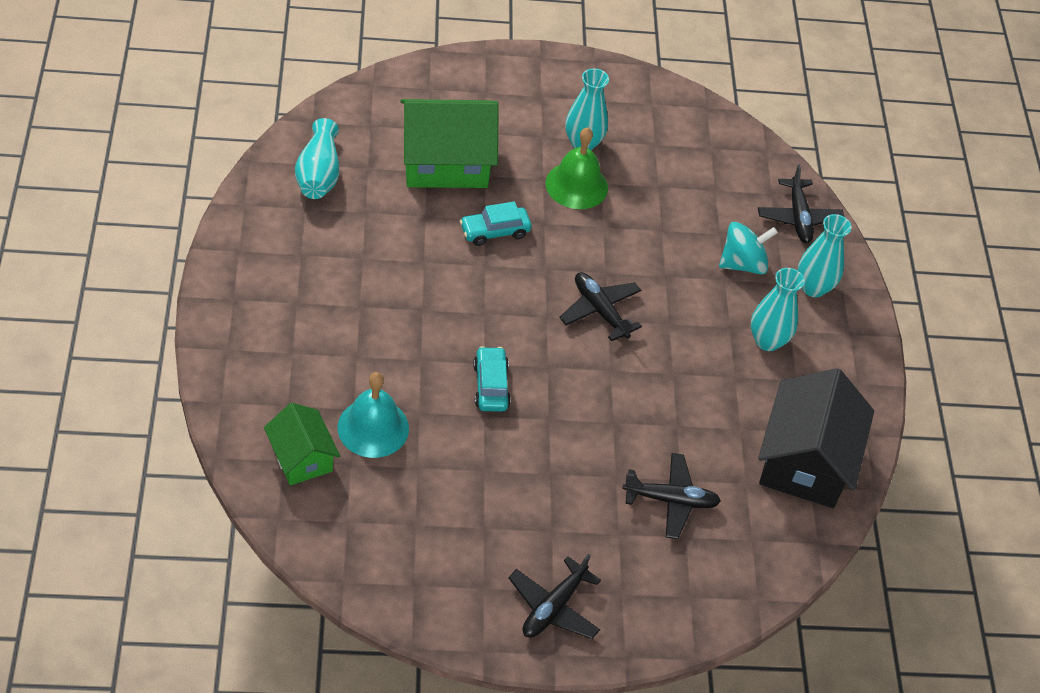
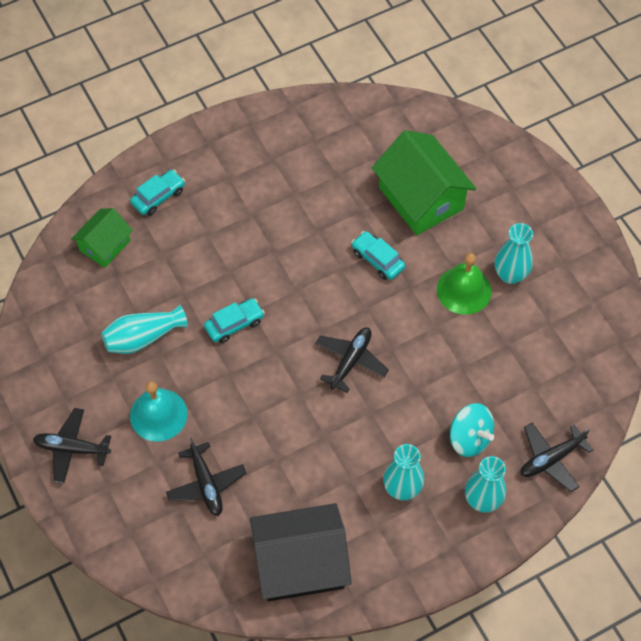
camera: 70 degrees right, 10 degrees up
turquoise vase [295,118,339,199] -> turquoise vase moved to [102,305,188,354]
turquoise bell [338,372,409,458] -> turquoise bell moved to [130,381,187,442]
none -> turquoise car [130,170,185,215]

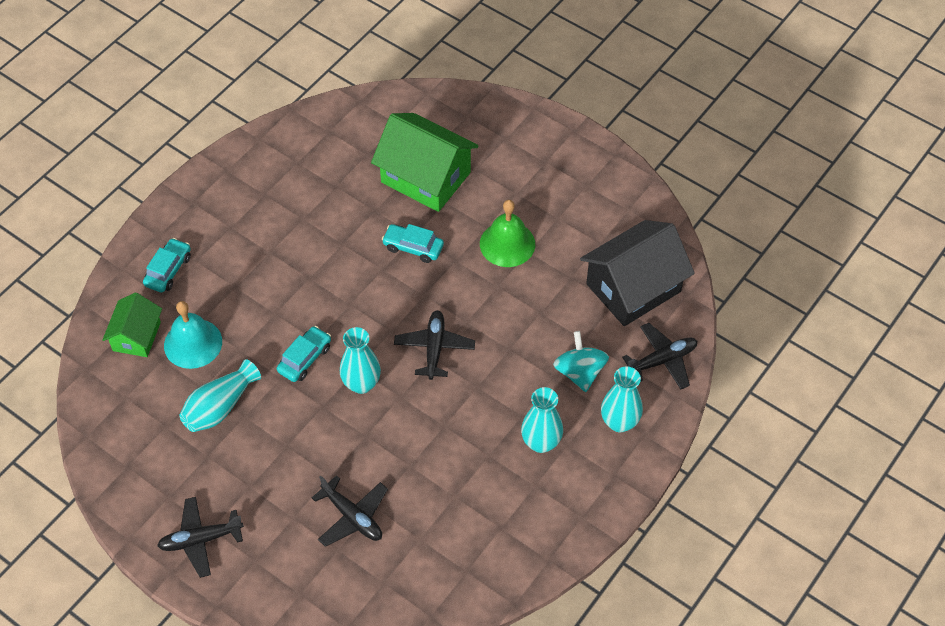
camera: 25 degrees left, 5 degrees down
turquoise bell [130,381,187,442] -> turquoise bell moved to [164,301,222,369]
black house [250,503,352,601] -> black house moved to [580,220,695,326]
turquoise spinning top [450,403,494,457] -> turquoise spinning top turned 120 degrees counterclockwise [553,331,609,392]
turquoise vase [495,223,533,284] -> turquoise vase moved to [340,327,381,394]
black plane [521,423,593,492] -> black plane turned 150 degrees counterclockwise [622,323,697,389]

